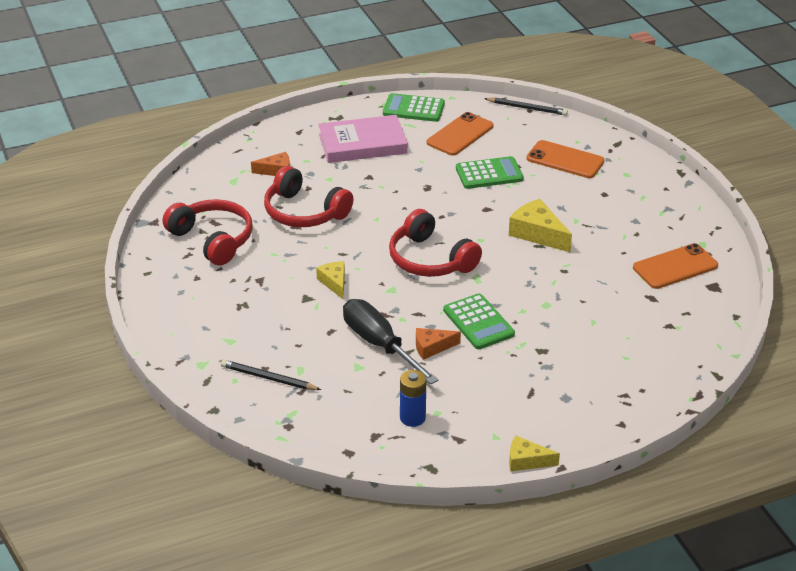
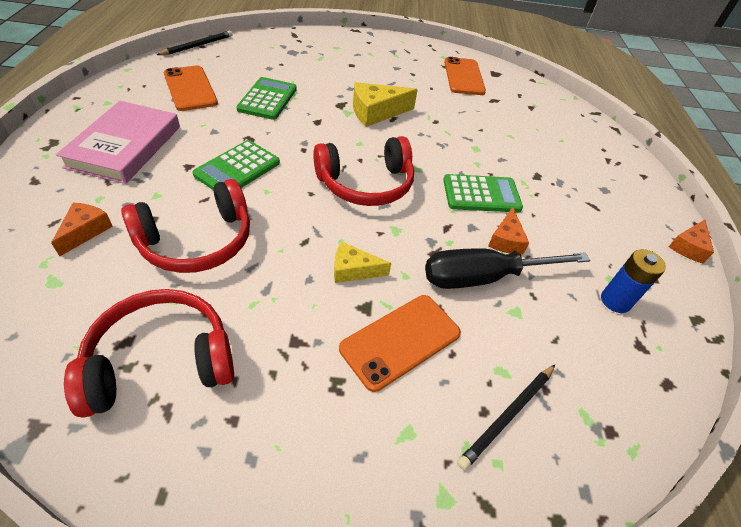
camera: 70 degrees left, 10 degrees up
green calculator [383,93,445,122] -> green calculator moved to [192,140,280,191]
yellow cheese [509,436,560,471] -> orange cheese [668,220,714,264]
orange phone [526,140,605,178] -> orange phone moved to [339,295,461,392]

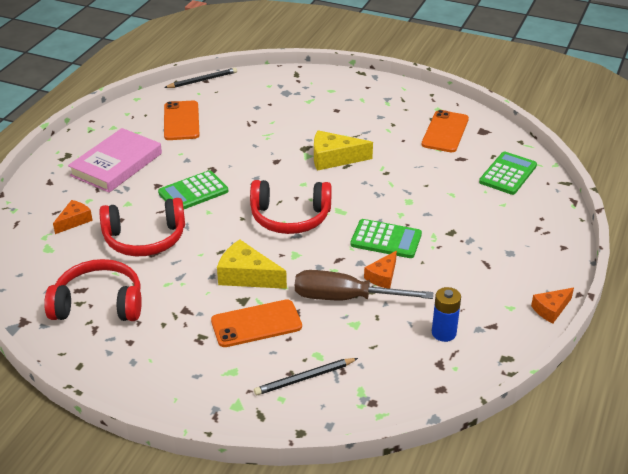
camera: 25 degrees right, 10 degrees down
green calculator [236,77,297,120] -> green calculator moved to [479,152,537,195]
yellow cheese [334,242,391,283] -> yellow cheese [217,240,287,289], size x1.61
black screwdriver [425,248,591,289] -> brown screwdriver [295,270,433,300]

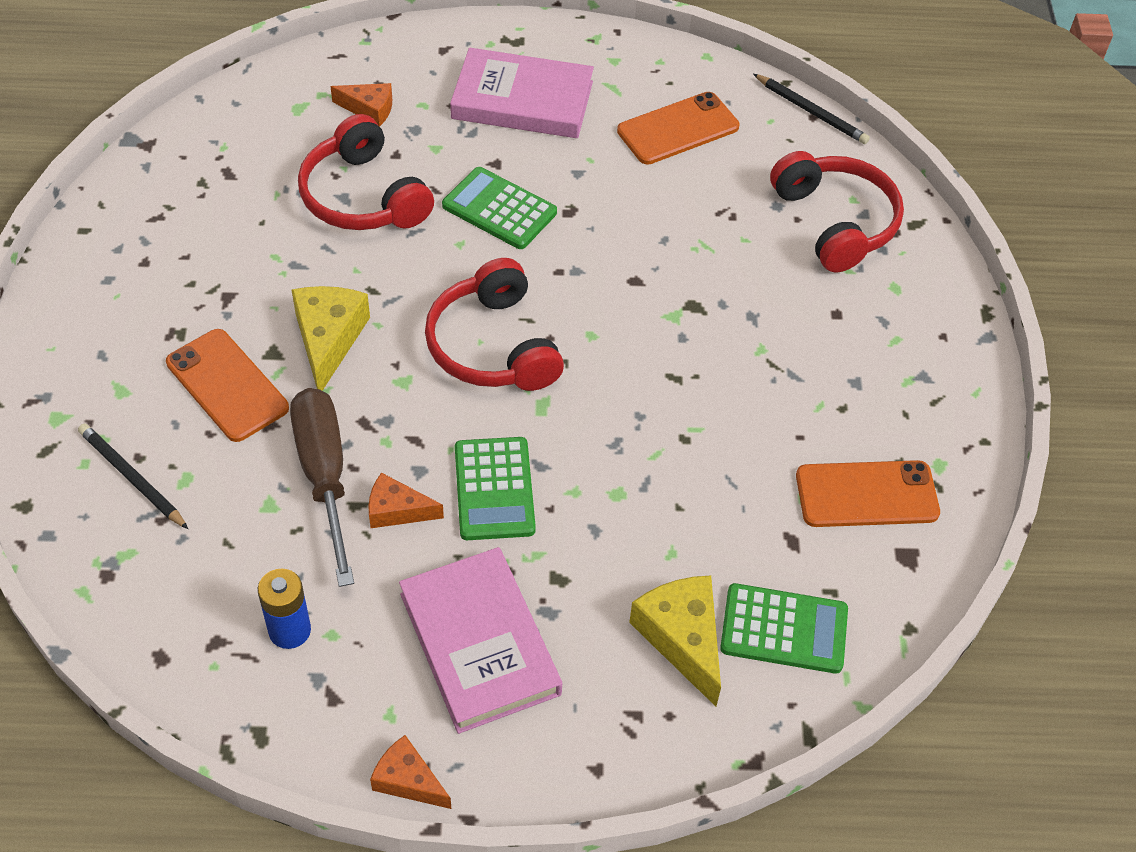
camera: 65 degrees right, 15 degrees up
red headphones [44,259,142,321] -> red headphones moved to [770,151,904,272]
yellow cheese [314,130,373,171] -> yellow cheese moved to [629,576,721,706]
none -> pink book [399,547,562,734]

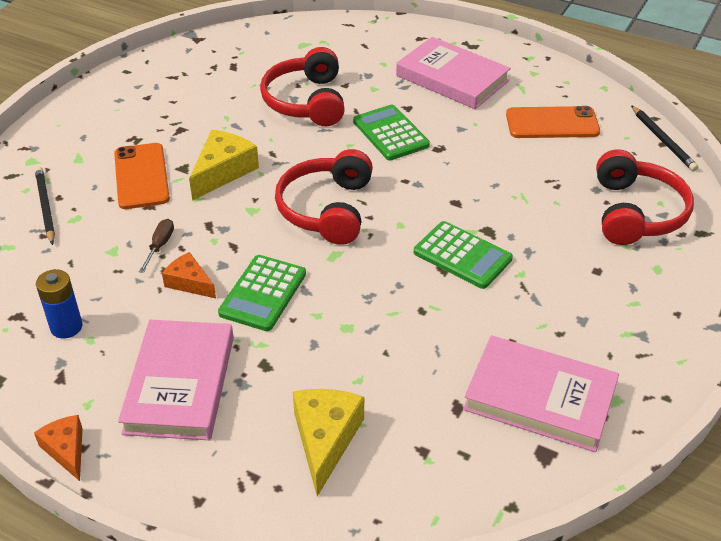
camera: 30 degrees right, 10 degrees down
brown screwdriver [290,388,354,587] -> brown screwdriver [139,219,174,273], size x0.44
orange cheese [330,83,392,127] -> none
green calculator [720,583,848,674] -> green calculator moved to [414,221,513,289]
orange phone [796,460,940,527] -> pink book [463,335,619,452]

